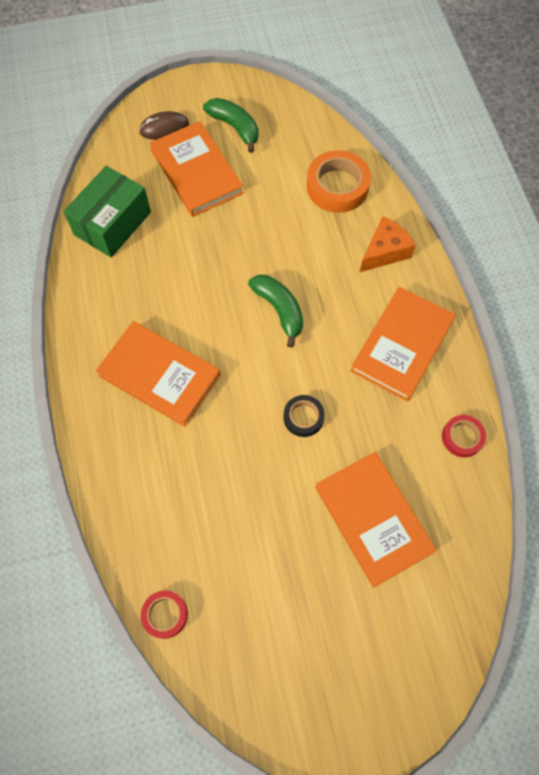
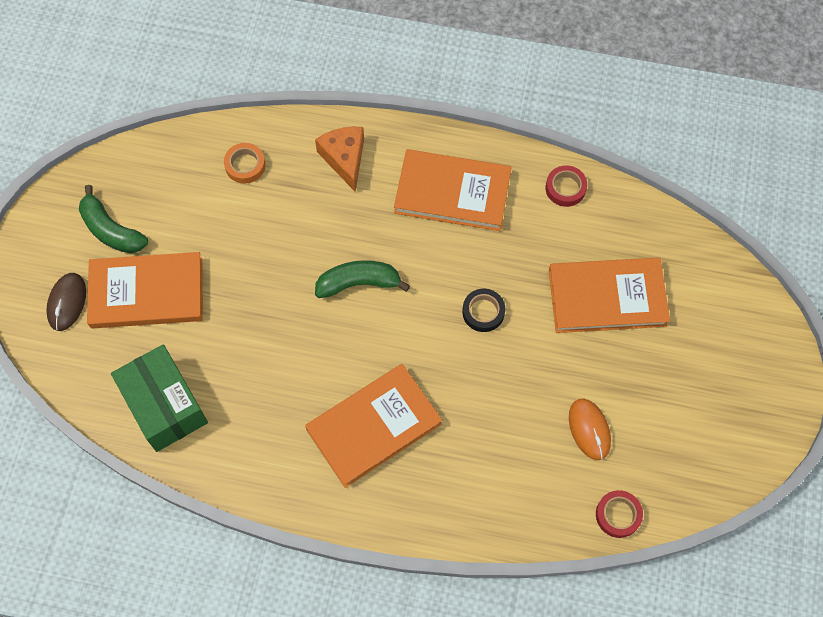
camera: 65 degrees left, 0 degrees up
green banana [203,98,258,153] -> green banana turned 120 degrees counterclockwise [79,185,148,253]
orange tape [307,150,371,213] -> orange tape [224,143,265,184], size x0.56
orange book [350,286,456,401] -> orange book turned 45 degrees counterclockwise [394,149,512,231]
none -> orange mouse [569,399,611,460]

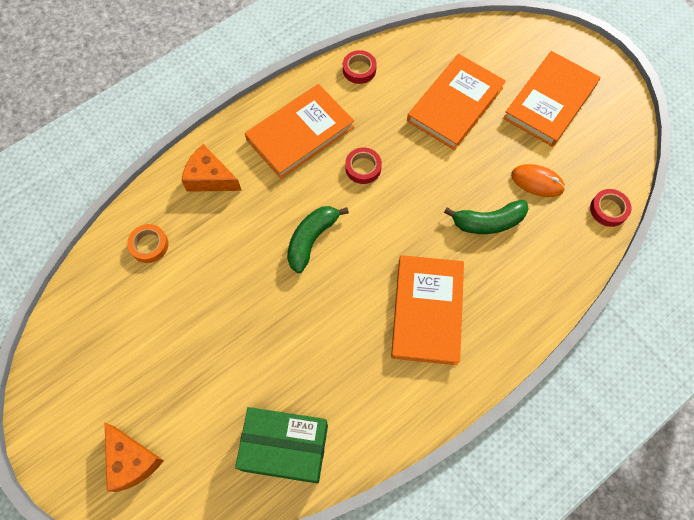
camera: 50 degrees left, 0 degrees up
brown mouse [46,273,86,331] -> orange cheese [105,423,164,492]
green banana [79,185,148,253] -> green banana moved to [444,200,529,234]
orange book [87,252,203,329] -> orange book moved to [503,51,600,147]
black tape [462,289,505,332] -> none
none -> red tape [345,148,382,184]

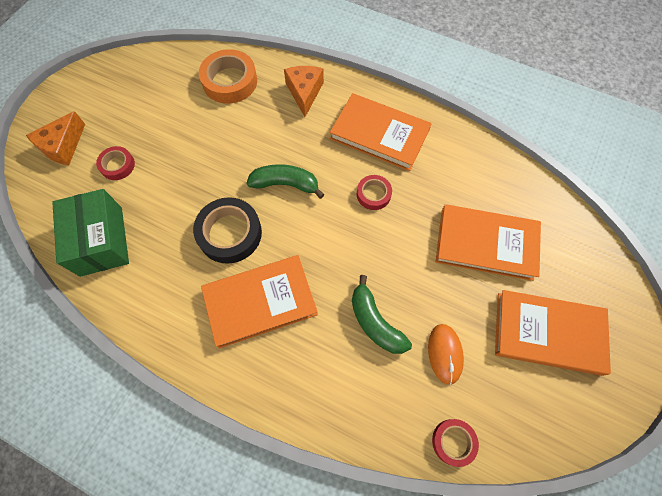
camera: 65 degrees right, 0 degrees up
orange tape [127,224,169,263] -> orange tape [199,49,257,104], size x1.77
red tape [343,50,377,84] -> red tape moved to [96,146,135,180]
none -> black tape [193,197,262,264]

